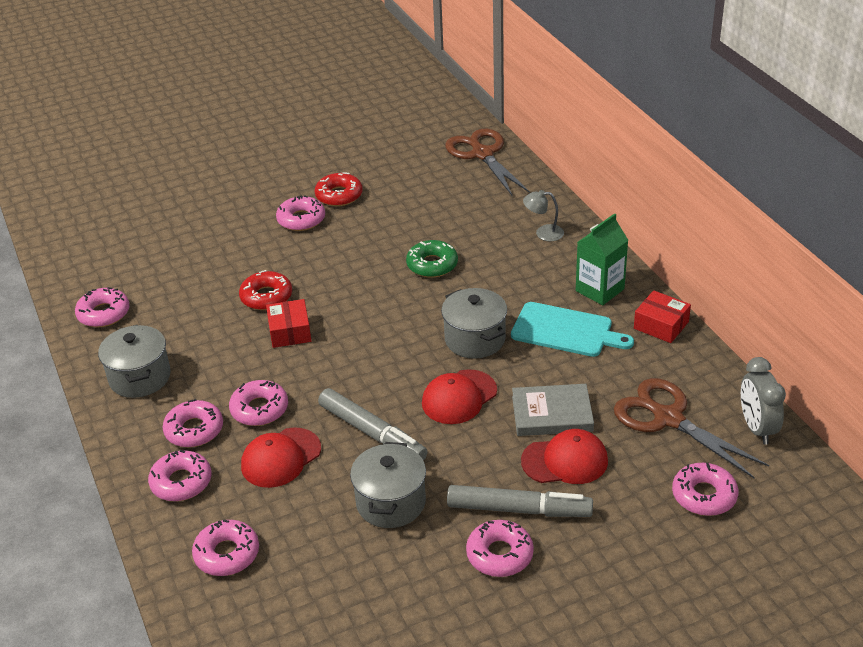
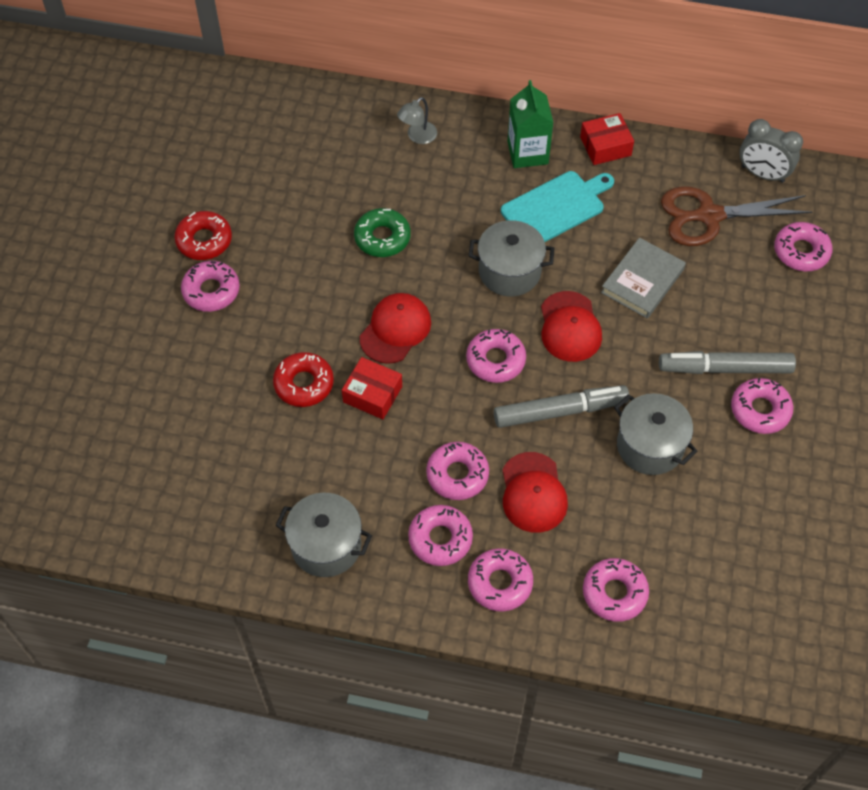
camera: 55 degrees left, 20 degrees up
pink donut [75,287,130,327] -> pink donut moved to [466,329,526,383]
brown scissors [445,129,530,197] -> none
grey marker [447,485,593,517] -> grey marker turned 135 degrees counterclockwise [659,351,796,374]
red cap [521,429,608,484] -> red cap moved to [360,293,431,364]

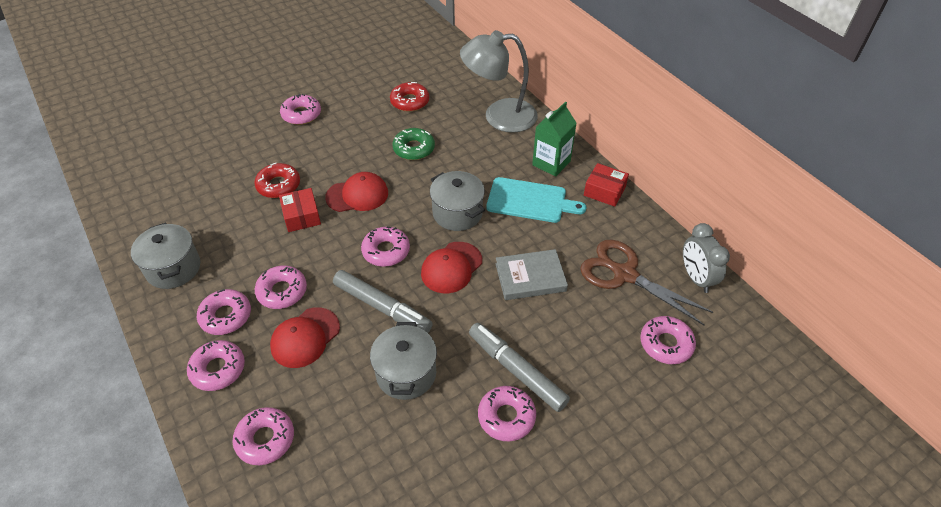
camera: 45 degrees right, 10 degrees down
red donut [174,211,232,260] -> red donut moved to [390,82,429,112]
grey lamp [397,97,437,144] -> grey lamp [460,30,538,133], size x2.34

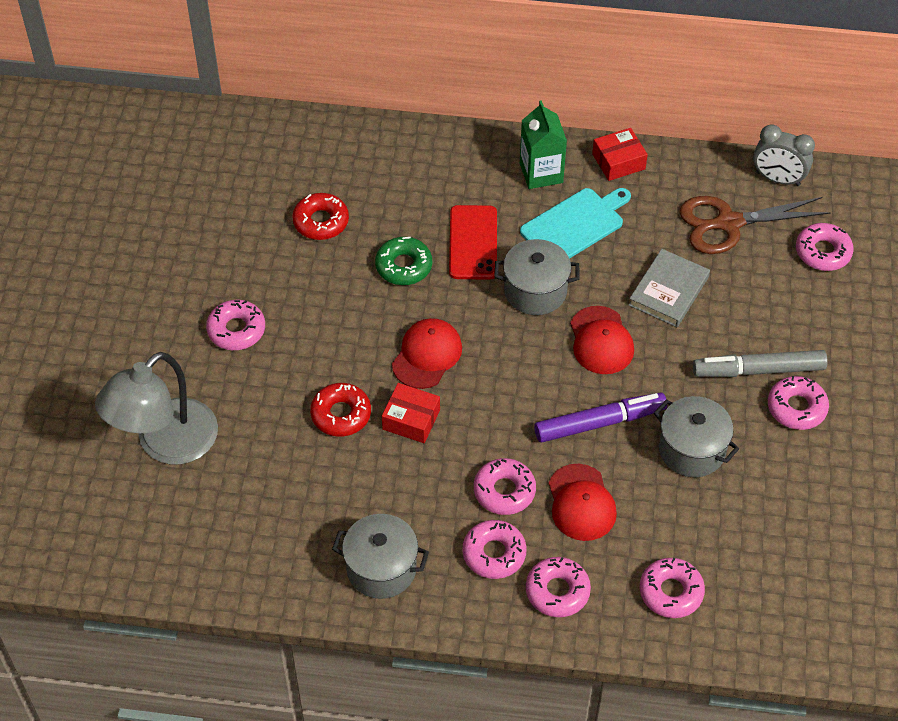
camera: 50 degrees left, 5 degrees up
grey marker [333,270,433,333] -> purple marker [534,393,667,442]
pink donut [361,227,410,267] -> none
grey lamp [460,30,538,133] -> grey lamp moved to [95,352,218,465]
none -> red phone [449,205,497,280]

